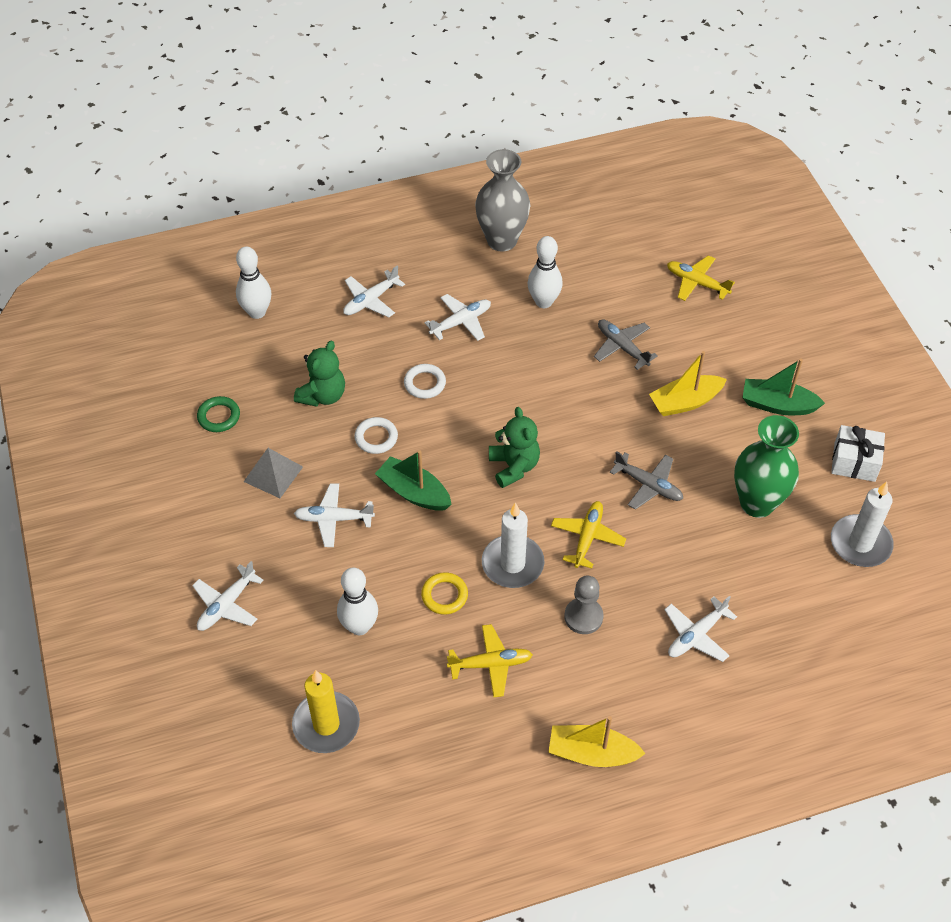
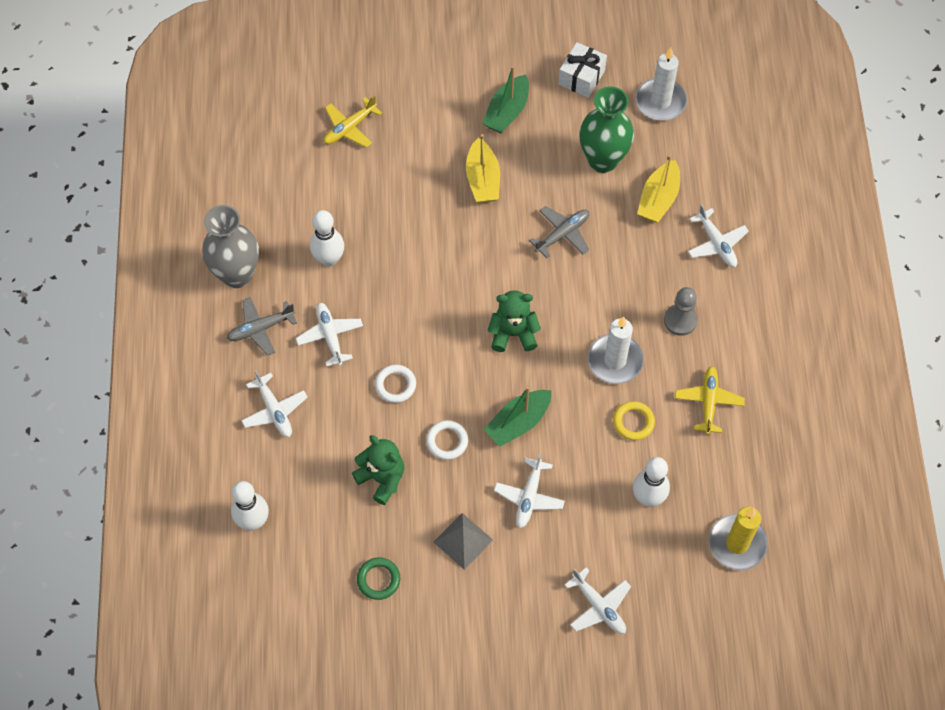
camera: 75 degrees left, 10 degrees up
yellow boat [548,716,646,767] -> yellow boat moved to [637,155,680,222]
yellow plane [551,501,626,569] -> none
grey plane [594,319,658,370] -> grey plane moved to [227,297,297,356]

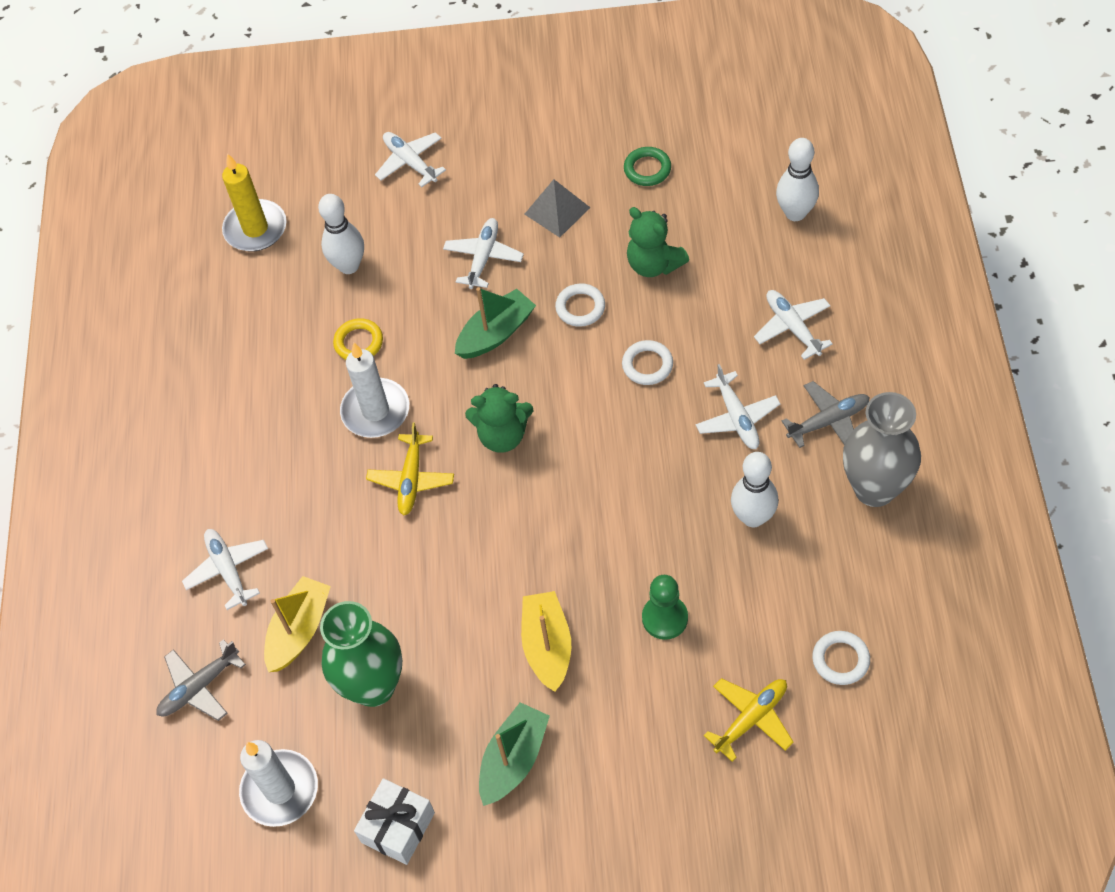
camera: 175 degrees left, 5 degrees down
grey plane [529,206,589,258] -> grey plane moved to [156,639,246,721]
grey pawn [664,287,698,336] -> none
yellow plane [675,366,745,435] -> yellow plane moved to [366,423,454,515]
none -> green pawn [642,575,688,640]
none -> white ring [812,631,870,685]

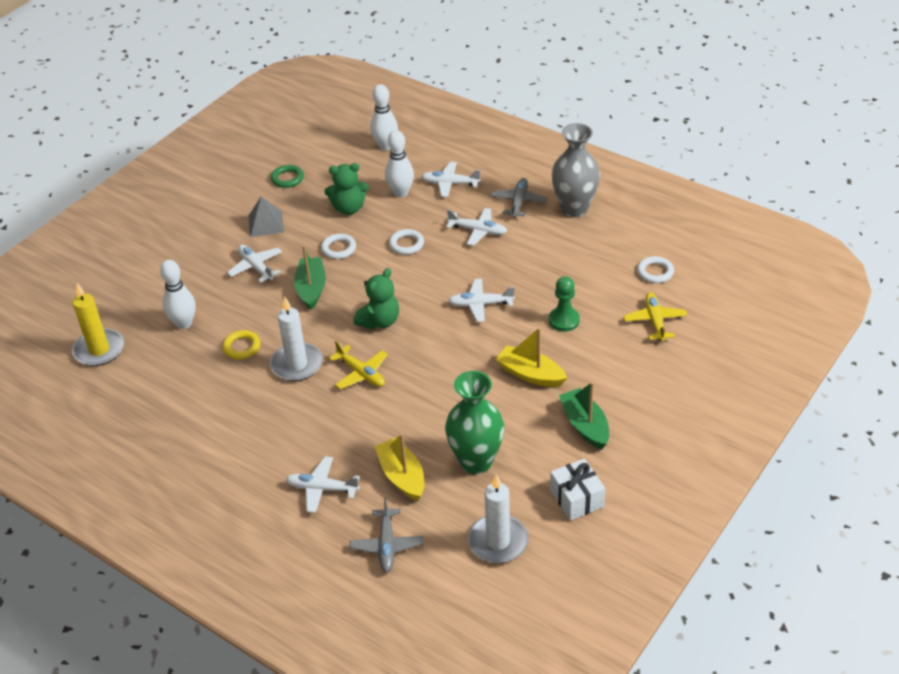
camera: 55 degrees left, 15 degrees down
white plane [375,132,446,187] -> white plane moved to [448,279,515,322]
white bowling pin [731,452,778,527] -> white bowling pin moved to [385,130,414,198]

